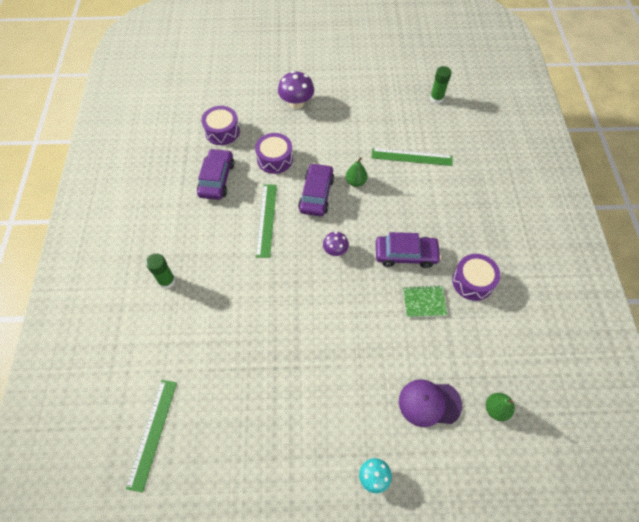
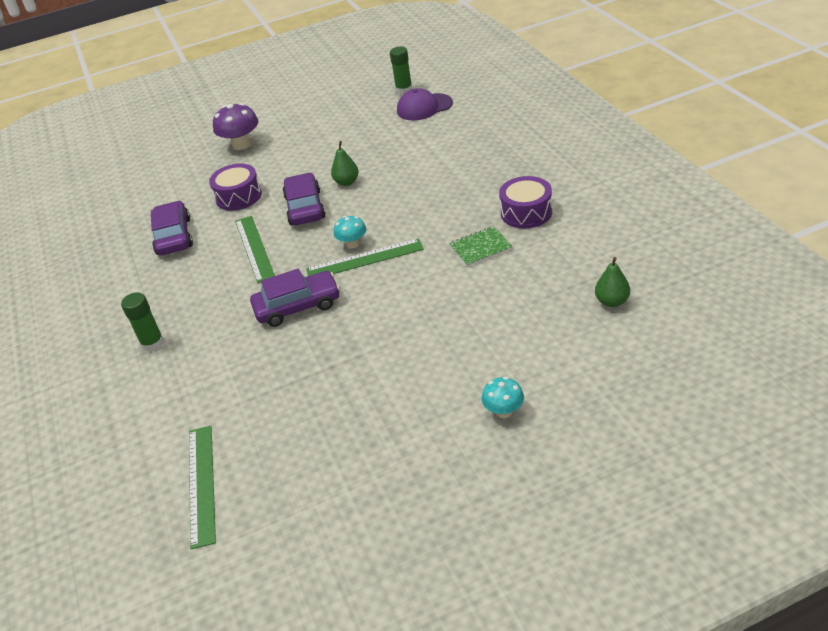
camera: 15 degrees left, 20 degrees down
purple drum [201,106,240,145] -> none
purple mushroom [323,232,349,256] -> turquoise mushroom [334,216,366,249]
green ruler [371,148,452,166] -> green ruler moved to [306,238,424,276]
purple car [376,232,441,268] -> purple car moved to [250,269,340,327]
purple cap [399,379,462,427] -> purple cap moved to [397,88,453,120]

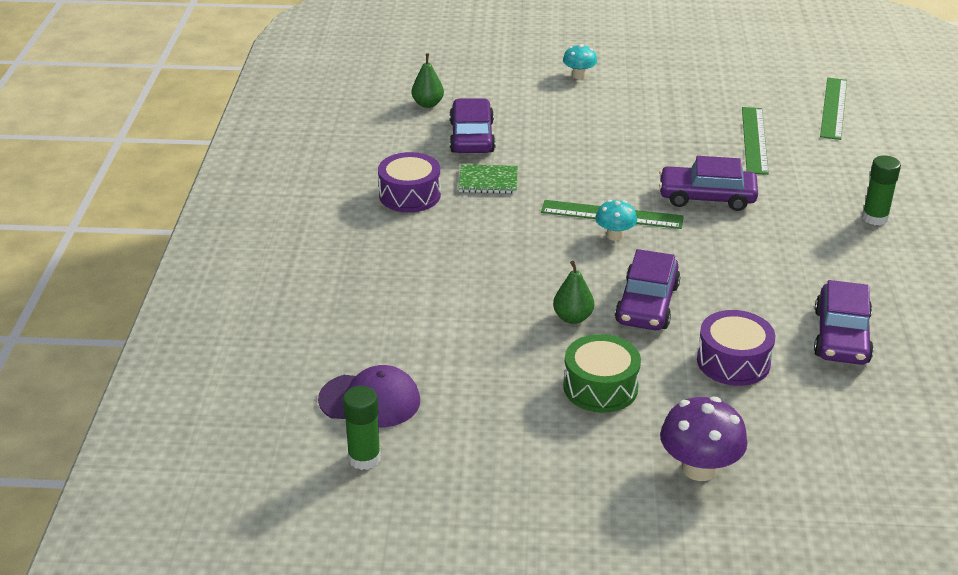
camera: 160 degrees left, 5 degrees down
green ruler [235,216,275,283] -> green ruler moved to [742,107,769,175]
none -> purple car [449,98,495,153]
none -> green drum [563,334,641,413]

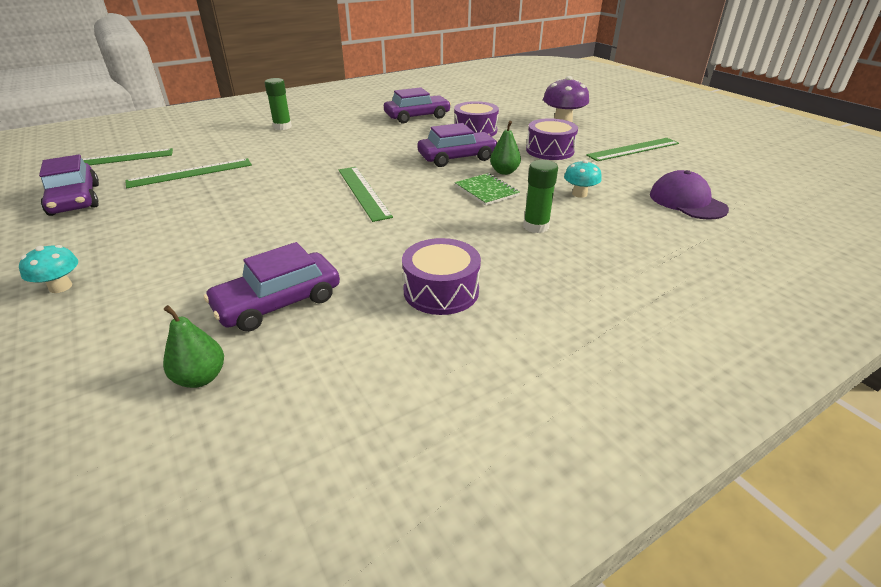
camera: 125 degrees left, 0 degrees up
green glue stick [343,386,381,470] -> green glue stick moved to [523,160,558,233]
green notebook [458,164,518,194] -> green notebook moved to [455,173,520,206]
green drum [563,334,641,413] -> purple drum [526,118,578,160]
turquoise mushroom [596,200,637,241] -> turquoise mushroom moved to [564,160,602,198]
purple car [659,156,758,211] -> purple car moved to [39,155,99,216]
none -> green ruler [586,138,679,161]

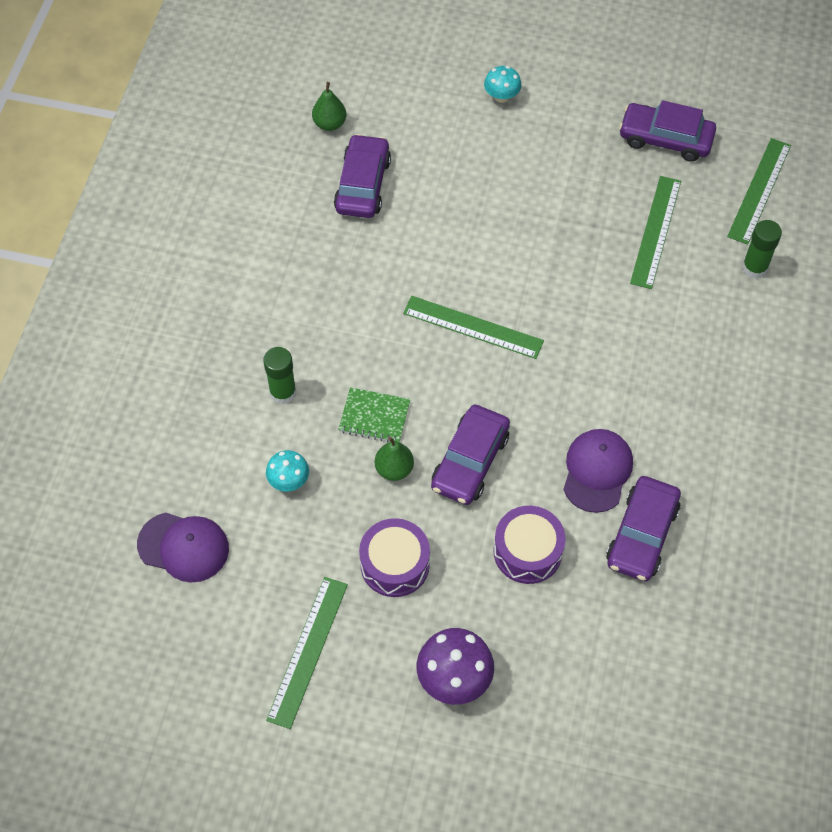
camera: 135 degrees right, 25 degrees up
green glue stick [265,78,292,130] -> green glue stick moved to [742,220,782,279]
purple drum [402,238,481,315] -> none
none -> purple cap [563,429,633,513]

